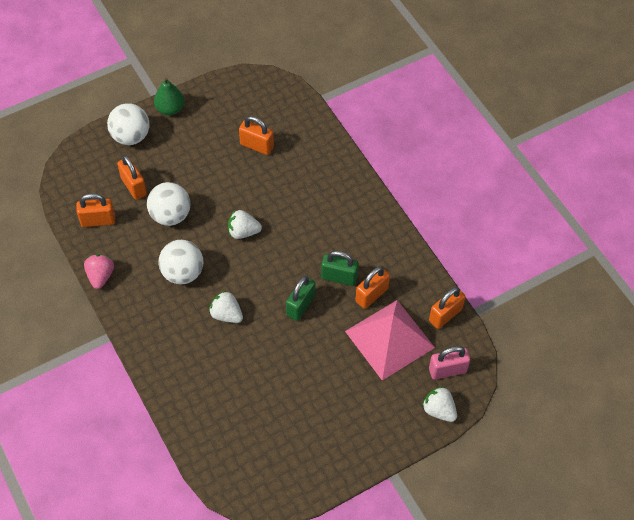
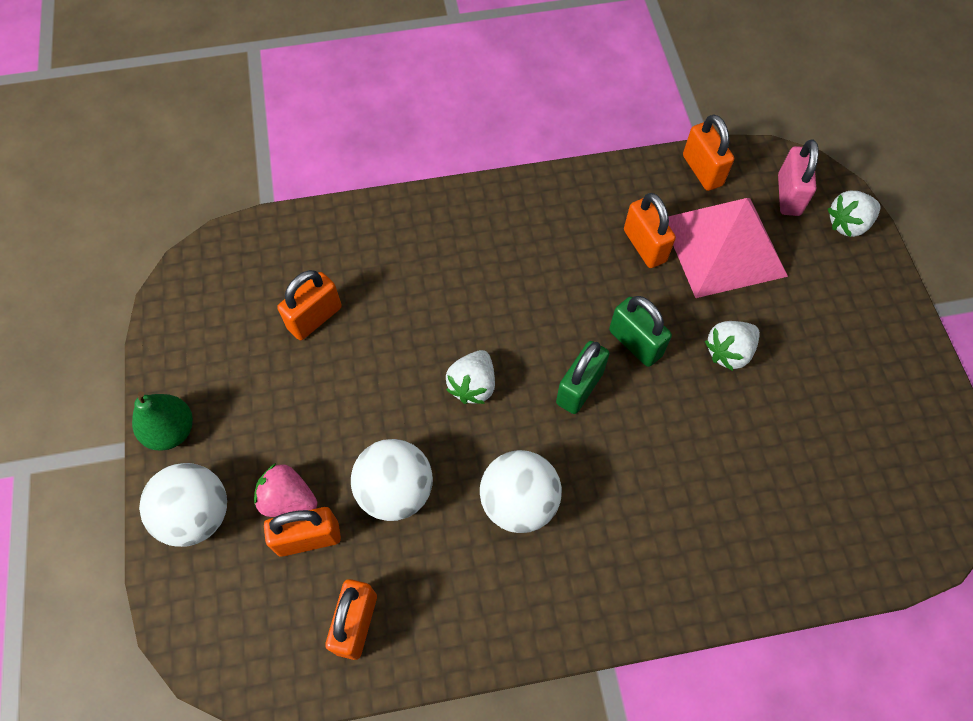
camera: 70 degrees left, 5 degrees up
pink strawberry [84,254,114,289] -> pink strawberry moved to [254,463,317,517]
white strawberry [209,291,243,323] -> white strawberry moved to [705,321,760,371]
green padlock [321,251,359,286] -> green padlock moved to [556,341,609,414]

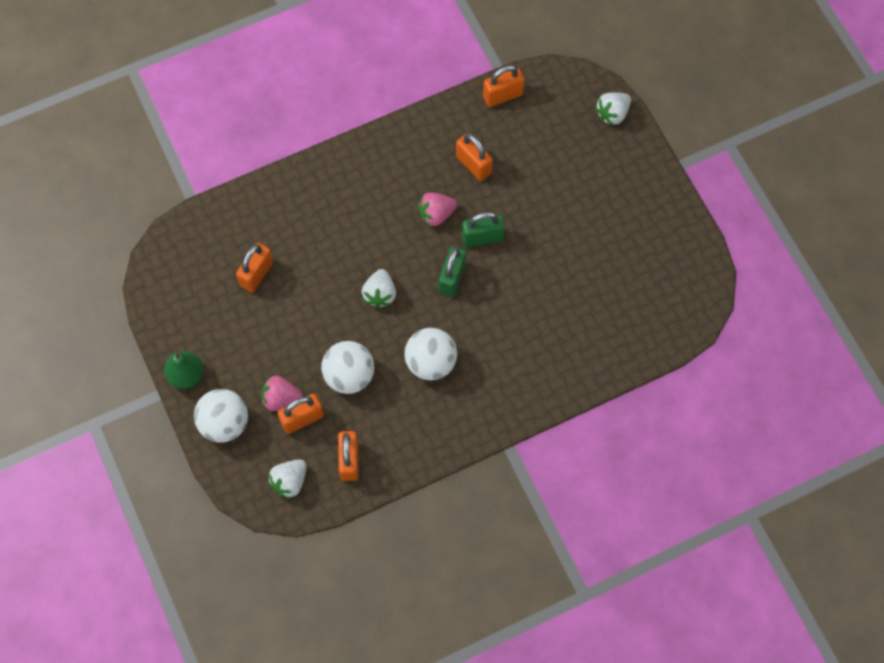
camera: 15 degrees left, 5 degrees up
green padlock [609,296,672,367] -> green padlock turned 45 degrees counterclockwise [462,212,505,247]
pink pyramid [668,198,788,298] -> none
orange padlock [683,114,734,191] -> orange padlock turned 75 degrees counterclockwise [483,65,524,107]
white strawberry [705,321,760,371] -> white strawberry moved to [268,459,307,499]
pink padlock [778,139,819,216] -> none
none -> pink strawberry [418,192,457,226]

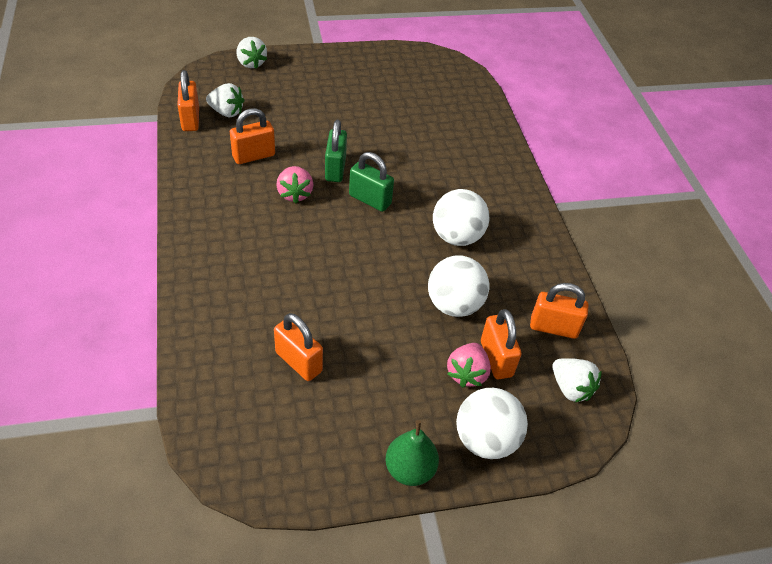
camera: 80 degrees left, 20 degrees down
white strawberry [362,269,396,308] -> white strawberry moved to [206,83,244,117]

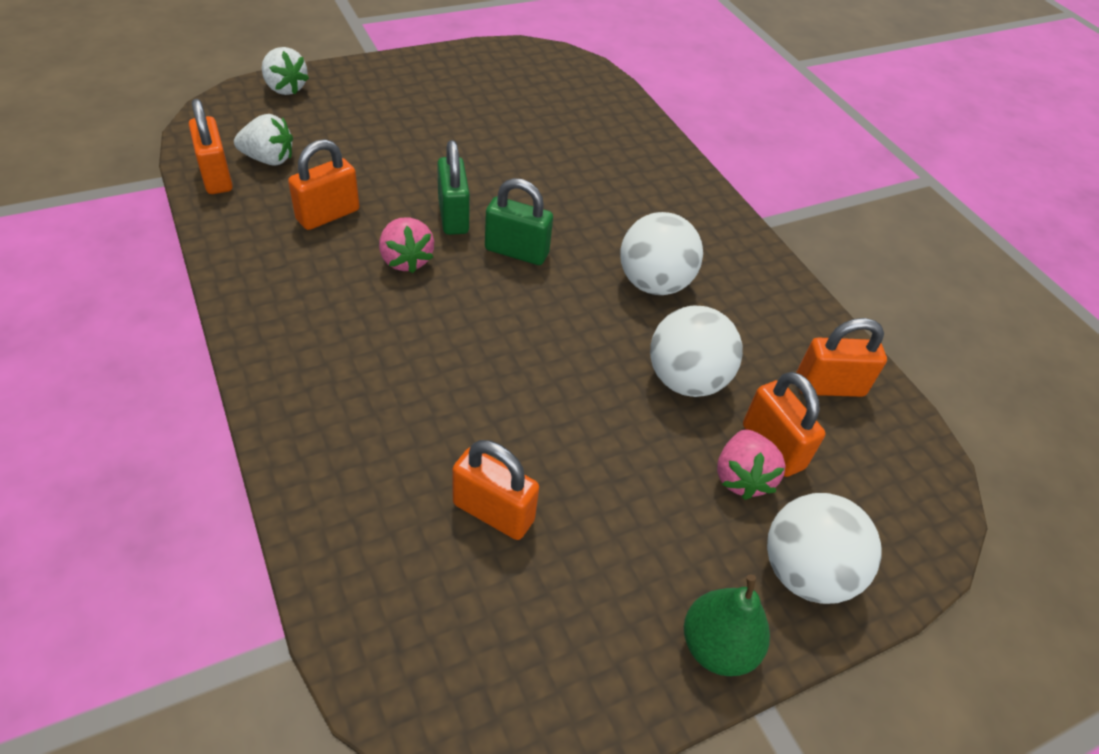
camera: 15 degrees left, 0 degrees up
white strawberry [552,358,602,403] -> none

